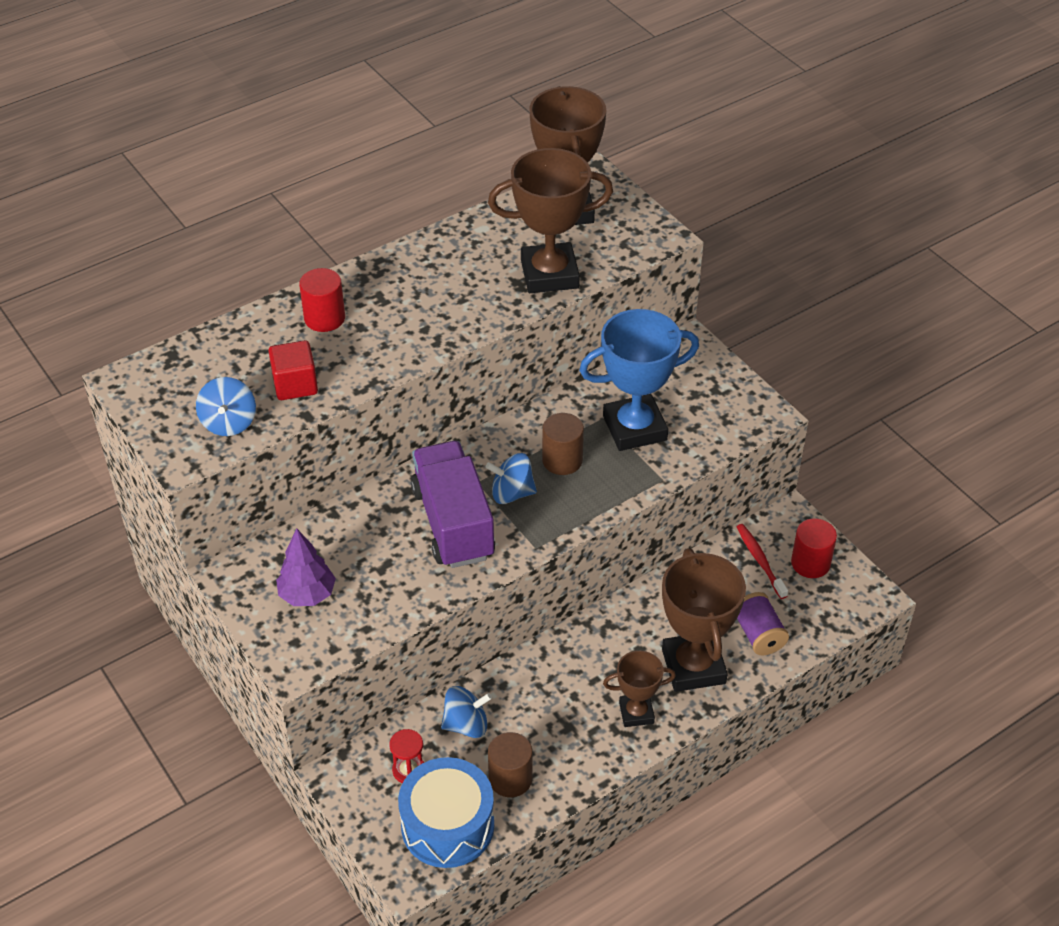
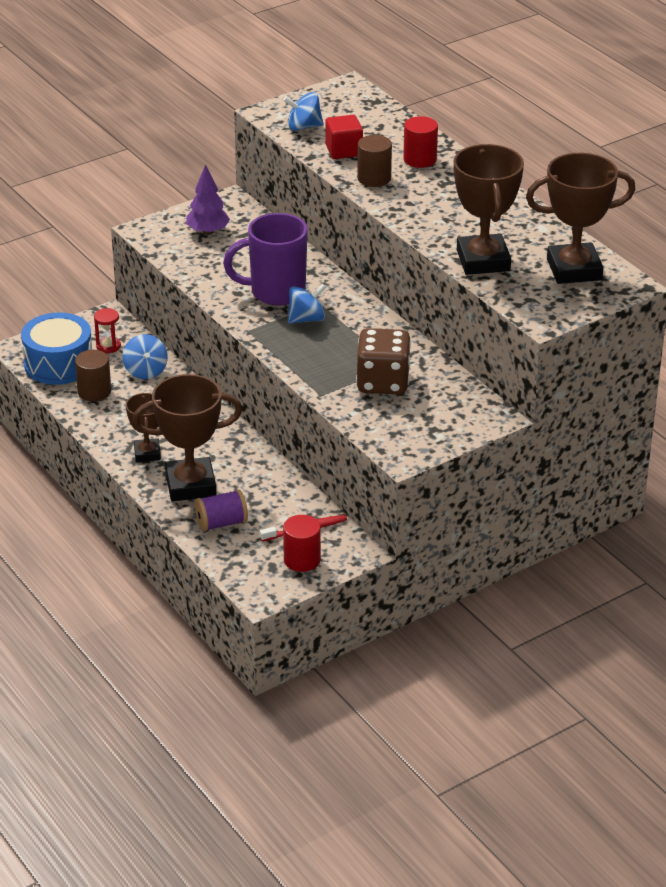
camera: 90 degrees right, 10 degrees down
purple truck [411,441,495,568] -> purple mug [223,213,308,305]
blue spinning top [486,453,537,504] -> blue spinning top turned 60 degrees clockwise [288,283,326,324]
brown cylinder [542,413,584,475] -> brown cylinder moved to [357,135,392,187]
blue trophy [579,309,699,451] -> brown dice [356,328,411,395]

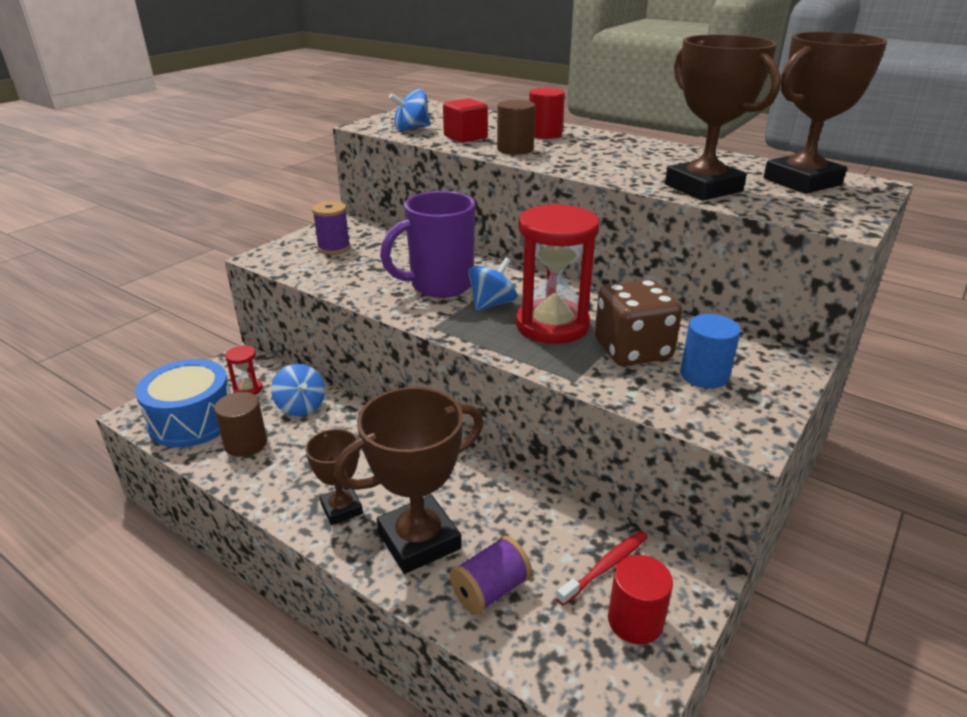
camera: 20 degrees left, 5 degrees down
purple tree [186,164,230,235] -> purple spool [312,201,351,255]
none -> red hourglass [516,204,599,344]
none -> blue cylinder [680,314,741,388]

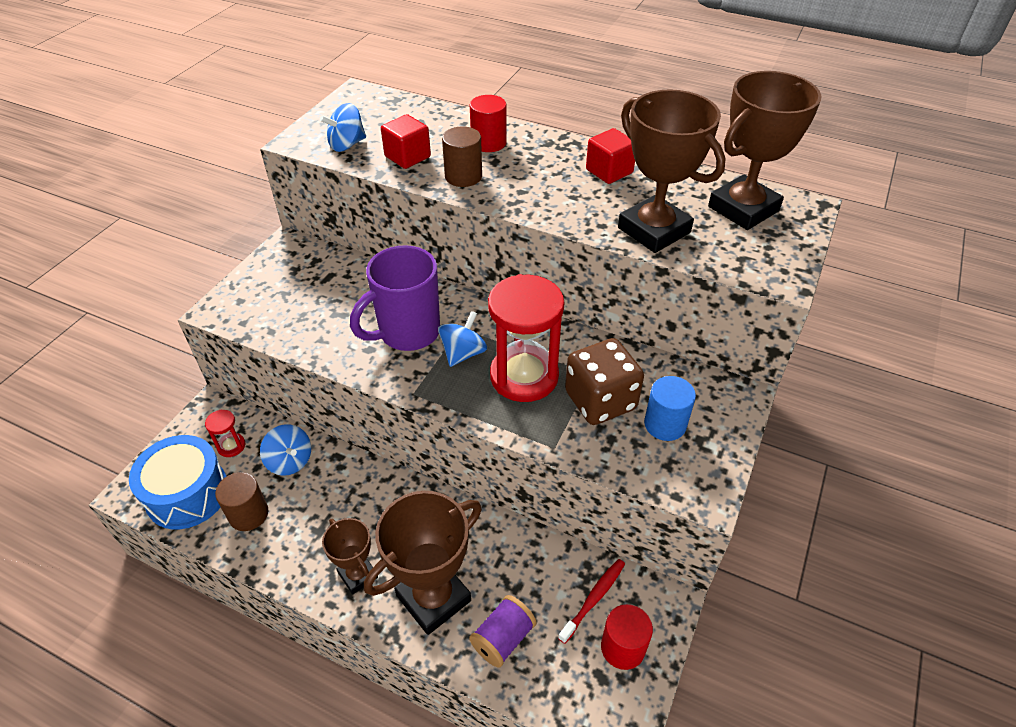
camera: 10 degrees left, 15 degrees up
purple spool [312,201,351,255] -> none
none -> red cube [586,128,635,184]

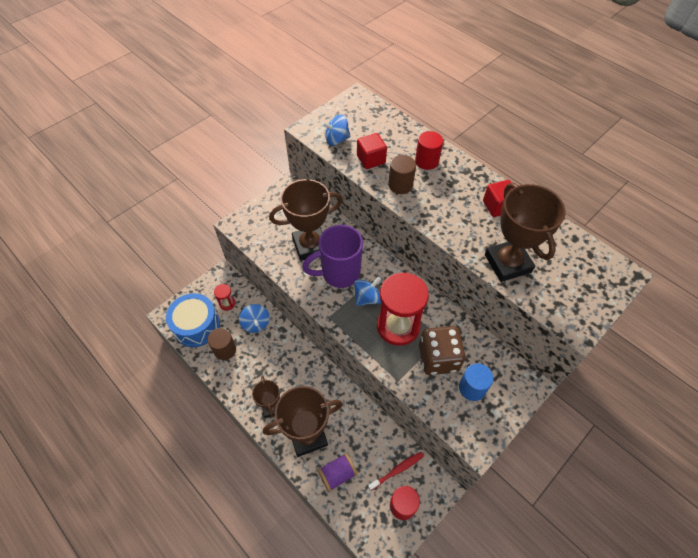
camera: 20 degrees right, 10 degrees up
brown trophy [708,71,821,230] -> brown trophy moved to [269,179,343,261]

